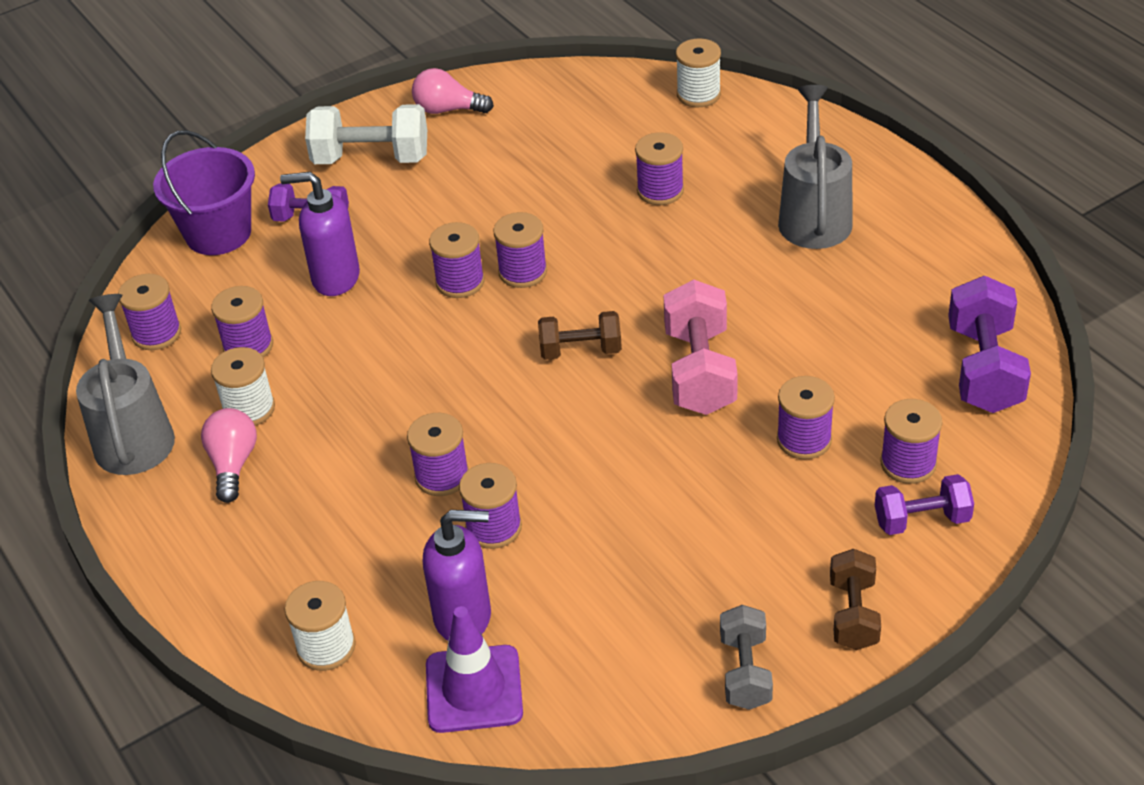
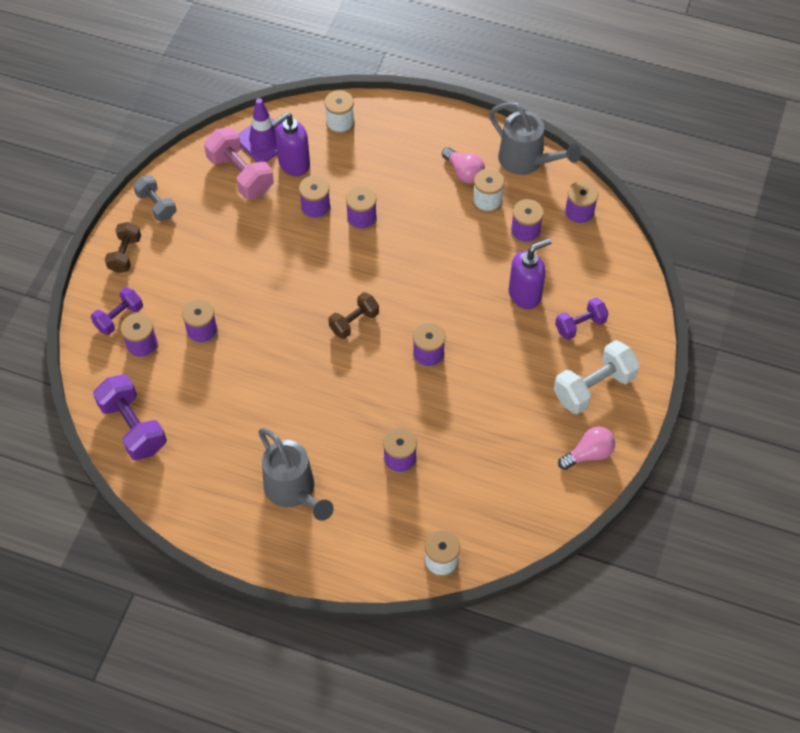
camera: 140 degrees right, 15 degrees up
purple bucket [153,130,255,255] -> none
purple spool [429,222,484,298] -> none
pink dumbbell [664,280,738,415] -> pink dumbbell moved to [204,127,274,199]
brown dumbbell [830,549,881,650] -> brown dumbbell turned 45 degrees clockwise [105,222,141,273]

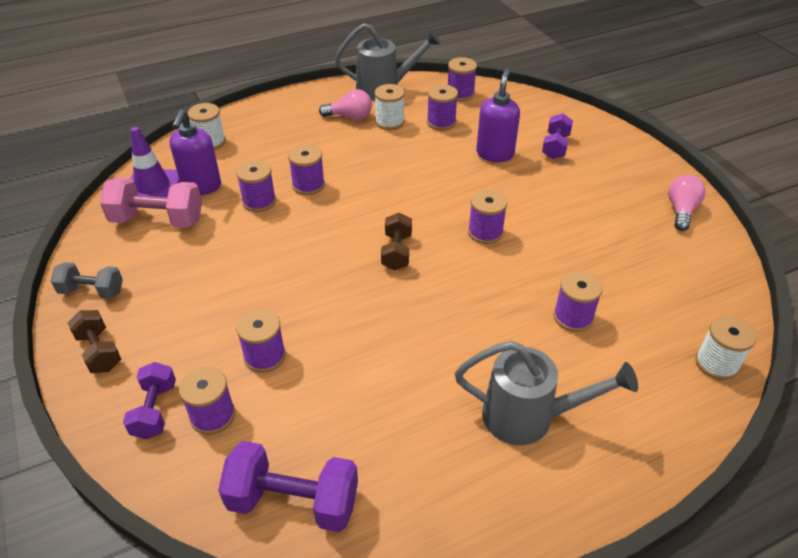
camera: 45 degrees left, 15 degrees down
white dumbbell [553,340,640,414] -> none

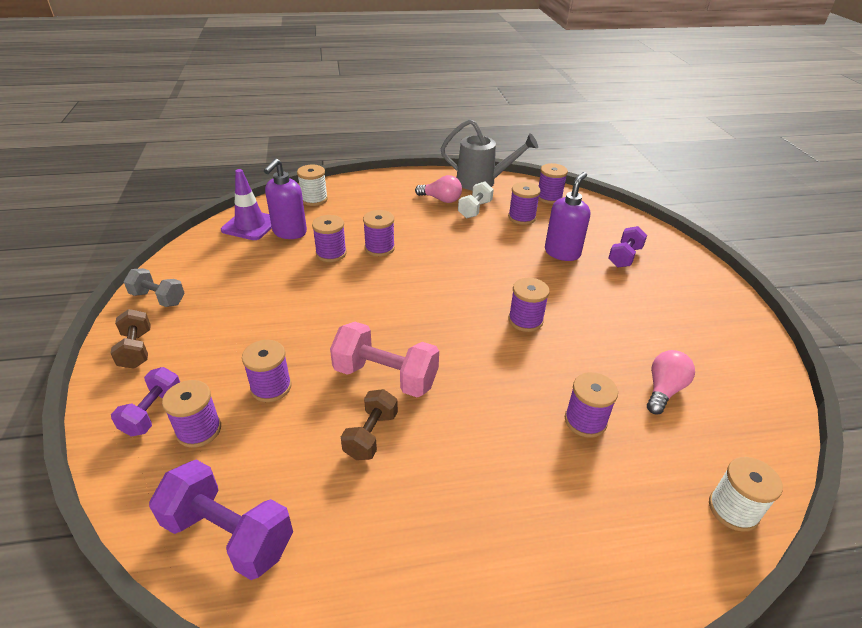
camera: 15 degrees right, 5 degrees down
pink dumbbell [100,178,202,228] -> pink dumbbell moved to [330,322,439,398]
white spool [375,84,405,130] -> white dumbbell [458,182,494,218]
brown dumbbell [381,213,412,270] -> brown dumbbell moved to [341,389,398,460]
grey watering can [455,341,638,445] -> none
pink light bulb [668,175,706,231] -> pink light bulb moved to [647,350,695,414]

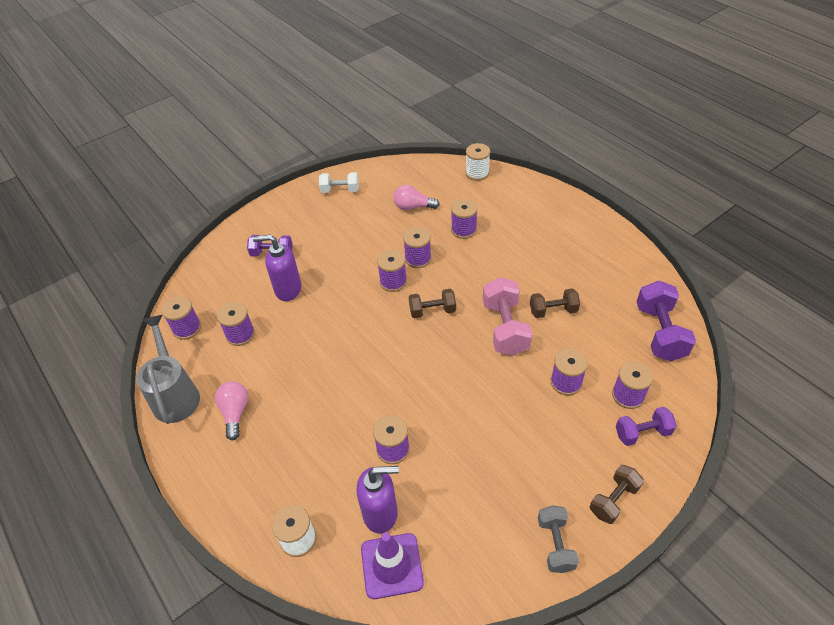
camera: 115 degrees left, 10 degrees up
purple spool [363,210,395,257] -> purple spool moved to [403,227,431,268]
white dumbbell [458,182,494,218] -> white dumbbell moved to [319,172,359,193]
none -> brown dumbbell [409,289,456,319]

